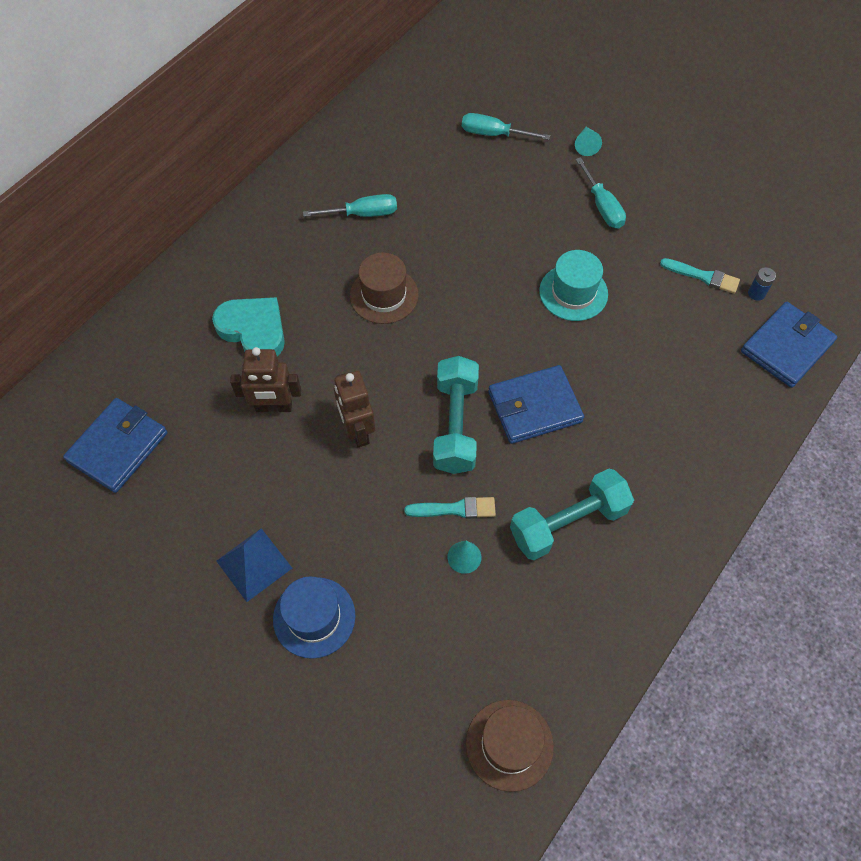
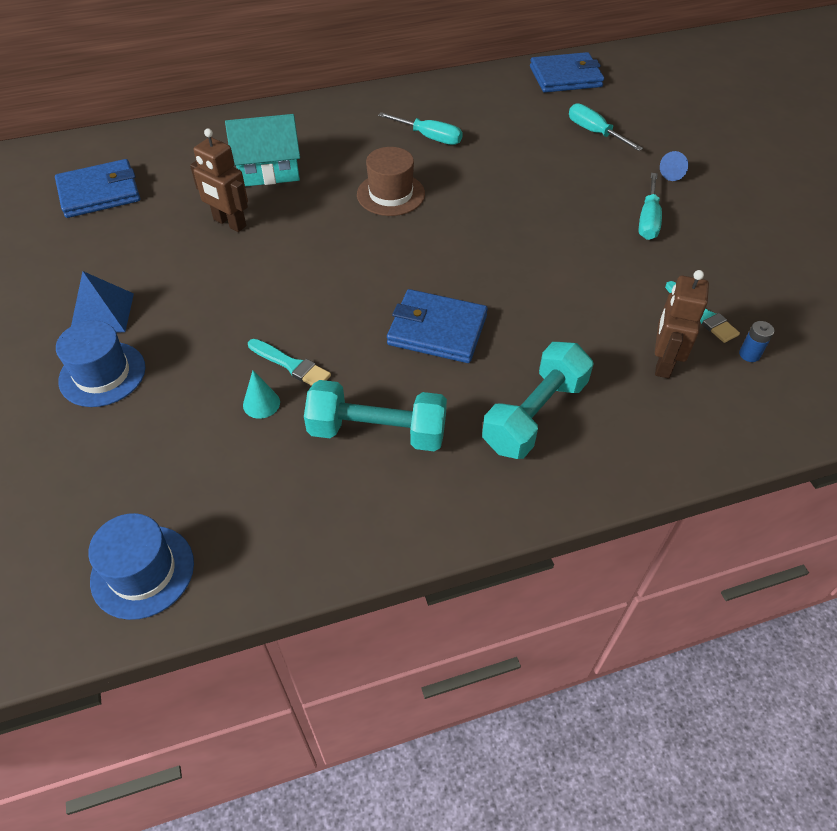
camera: 35 degrees right, 10 degrees down
turquoise heart [212,297,285,356] -> turquoise house [225,114,300,186]
brown robot [334,371,375,448] -> brown robot moved to [655,270,709,378]
turquoise dumbbell [433,356,479,474] -> turquoise dumbbell moved to [482,342,593,459]
brown hat [466,700,554,792] -> blue hat [88,513,194,620]
turquoise hat [539,250,608,321] -> none
turquoise cone [575,127,602,156] -> blue cone [660,151,688,181]
blue wallet [741,302,837,388] -> blue wallet moved to [530,52,604,93]

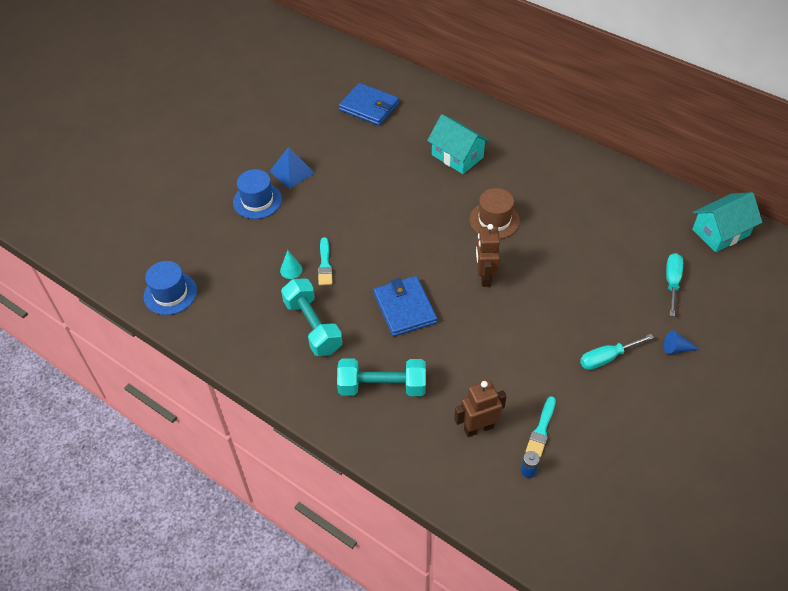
camera: 55 degrees right, 0 degrees up
brown robot [190,128,248,232] -> brown robot moved to [475,224,500,287]
turquoise screwdriver [378,112,463,145] -> none
blue wallet [530,52,604,93] -> turquoise house [692,192,762,252]

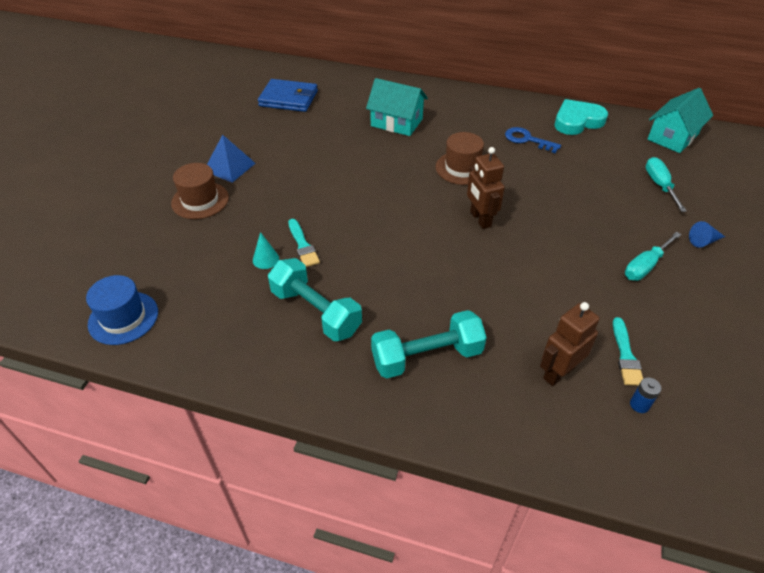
camera: 20 degrees left, 5 degrees down
blue hat [233,169,282,219] -> brown hat [171,163,229,219]
blue wallet [374,276,437,337] -> none
none -> blue key [505,127,561,153]
none -> turquoise heart [555,99,608,135]

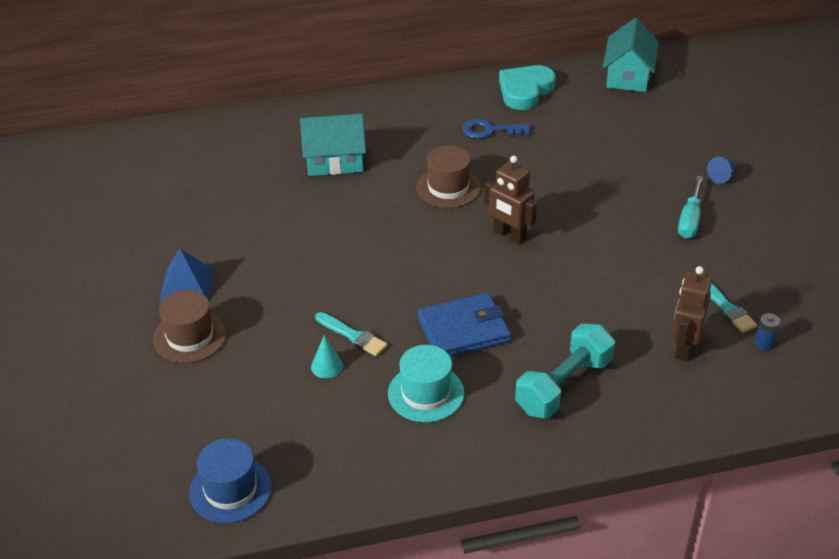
camera: 30 degrees left, 5 degrees down
blue wallet [258,79,318,112] -> blue wallet moved to [417,293,511,357]
turquoise dumbbell [268,258,362,341] -> turquoise hat [388,345,464,422]
turquoise screwdriver [645,157,687,212] -> none

